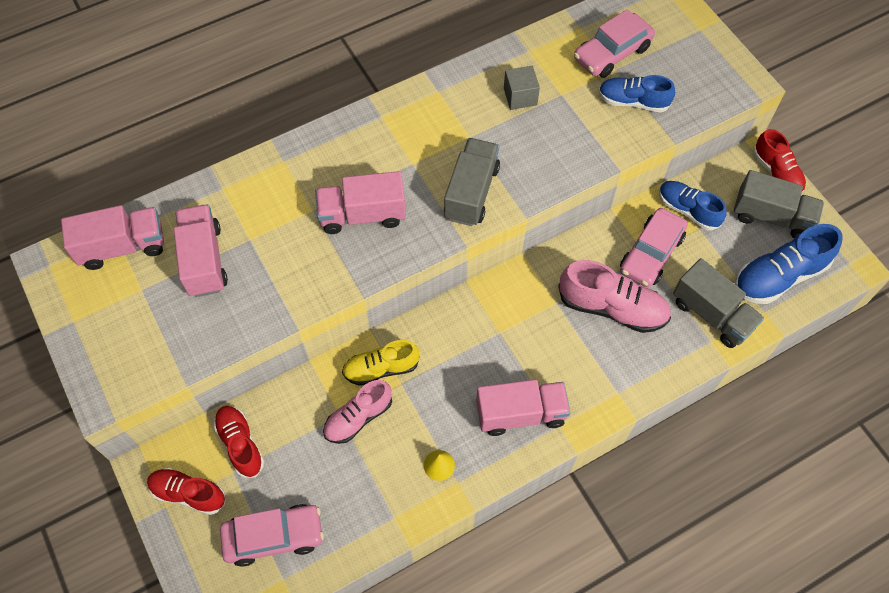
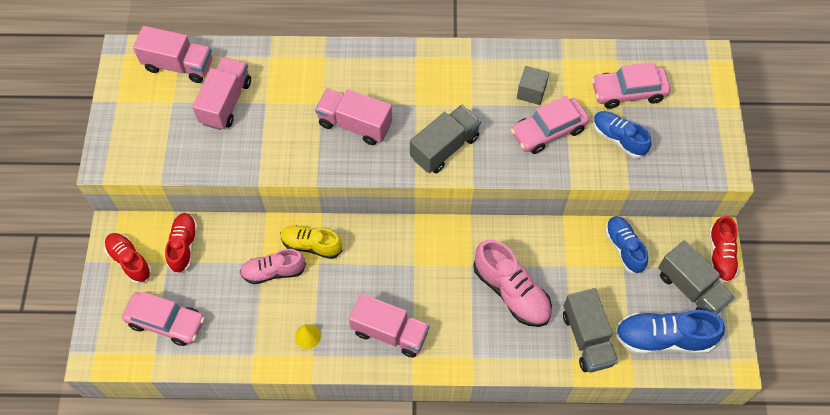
camera: 30 degrees right, 0 degrees up
pink car [620,208,688,287] -> pink car moved to [511,96,589,154]

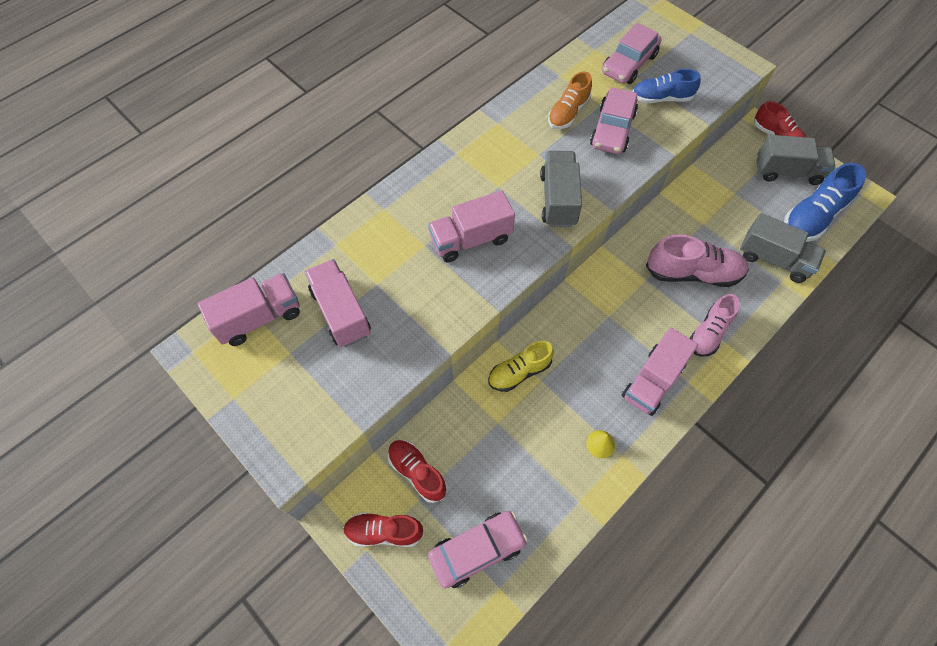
camera: 45 degrees left, 0 degrees up
pink shoe [240,249,306,284] -> pink shoe moved to [690,294,740,357]
pink truck [349,293,430,358] -> pink truck turned 150 degrees clockwise [622,327,698,416]
grey cube [517,66,549,105] -> orange shoe [548,71,592,129]
blue shoe [605,216,648,274] -> none

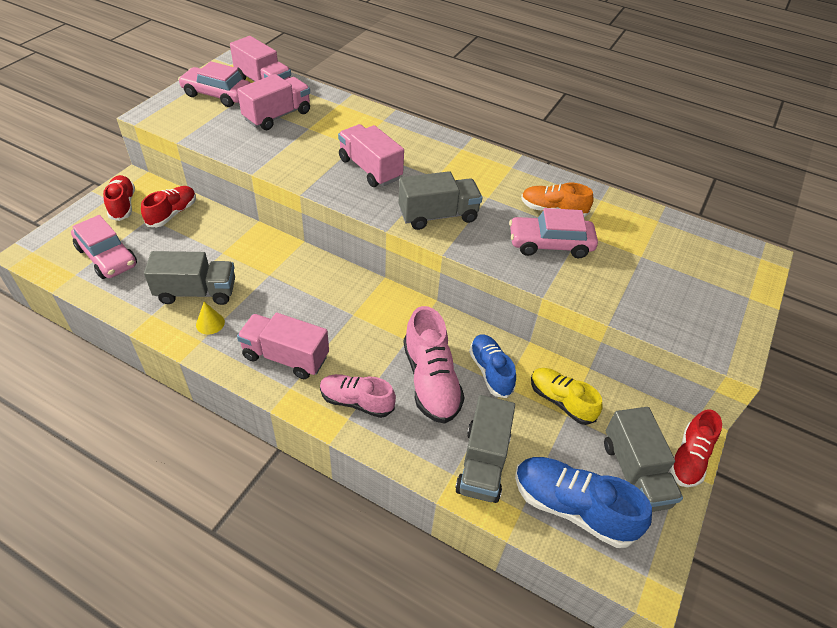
camera: 70 degrees right, 15 degrees down
yellow shoe [488,341,554,392] -> yellow shoe moved to [531,368,603,425]
pink car [602,23,661,84] -> pink car moved to [178,61,250,107]
blue shoe [633,69,701,103] -> blue shoe moved to [469,334,516,398]
none -> grey truck [144,251,235,305]

